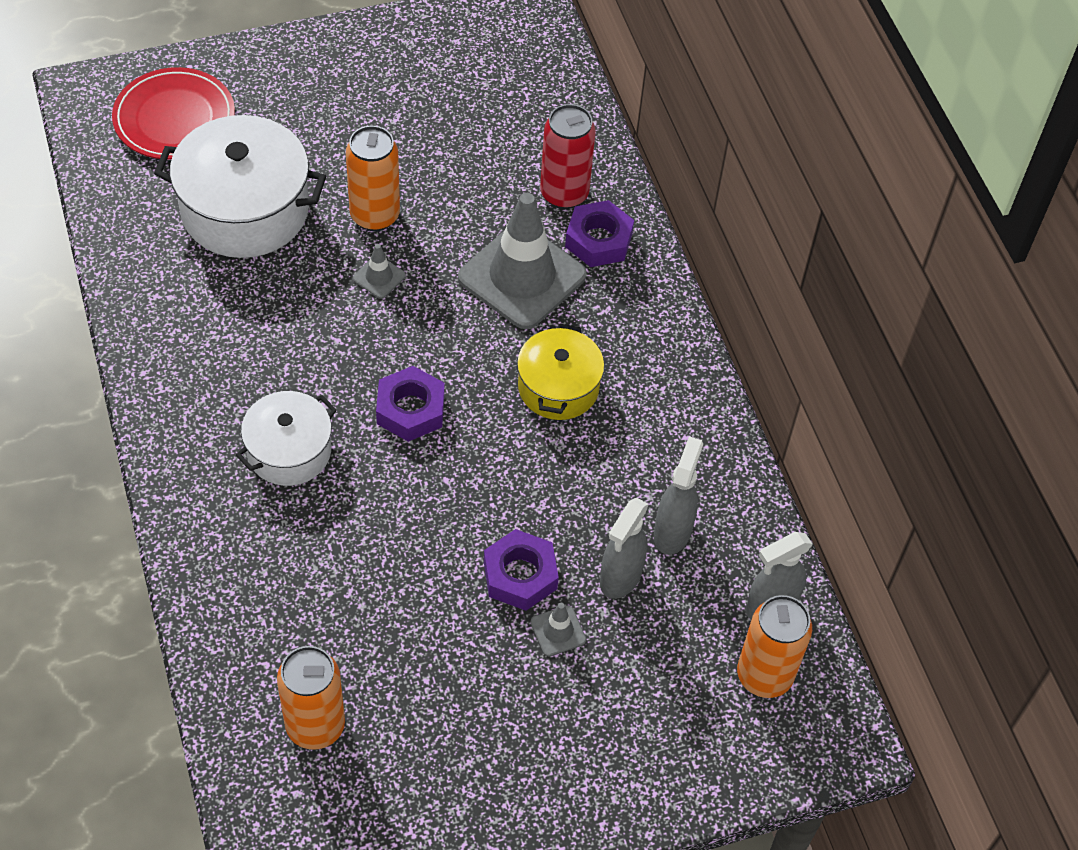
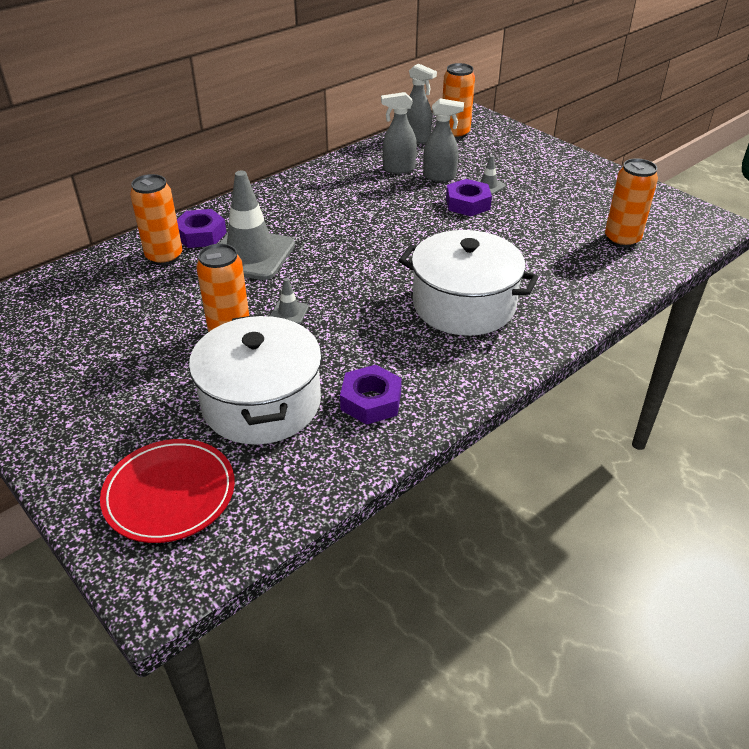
camera: 110 degrees left, 15 degrees down
white pot [236,391,337,486] -> white pot [399,230,538,336], size x1.65
purple nut [376,366,445,442] -> purple nut moved to [340,365,402,425]
yellow pot [517,323,604,420] -> none
red can [540,104,596,209] -> orange can [130,174,183,265]

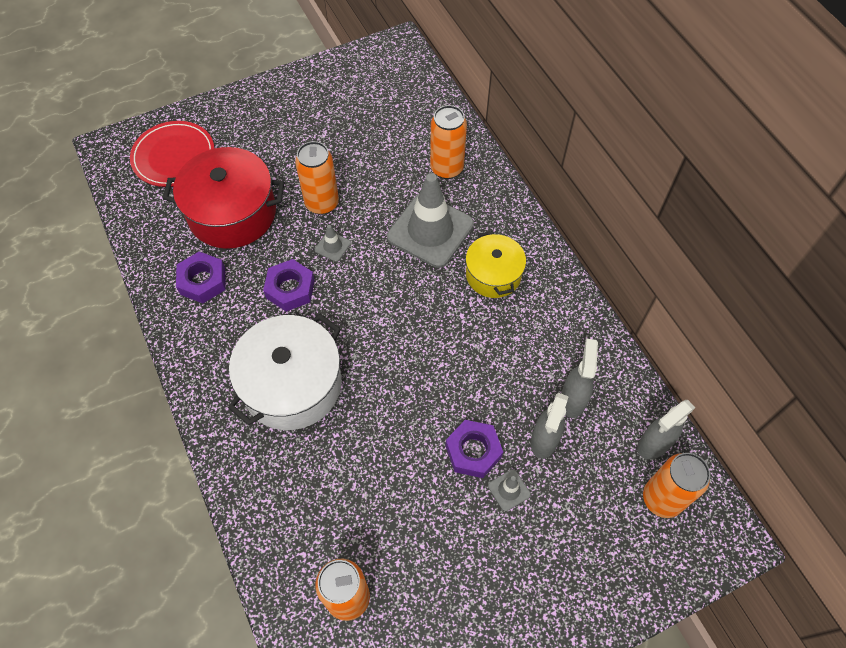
camera: 105 degrees right, 20 degrees up
purple nut [177,209,227,248] -> purple nut moved to [263,259,315,312]
white pot [189,314,322,444] -> red pot [163,147,284,249]
none -> yellow pot [466,231,526,298]

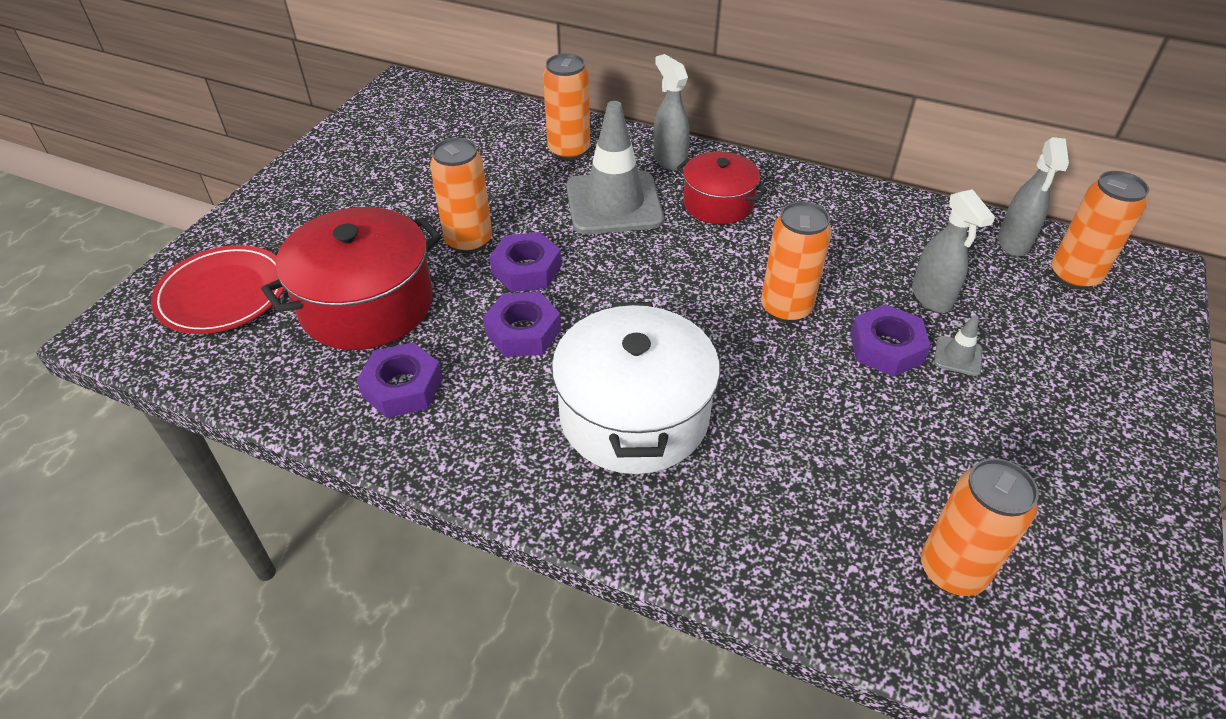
camera: 40 degrees left, 15 degrees down
grey traffic cone [315,225,351,262] -> purple nut [489,232,561,292]
yellow pot [466,231,526,298] -> red pot [677,151,767,225]
grey spray bottle [561,339,598,418] -> grey spray bottle moved to [653,54,690,171]
none -> orange can [761,201,832,323]

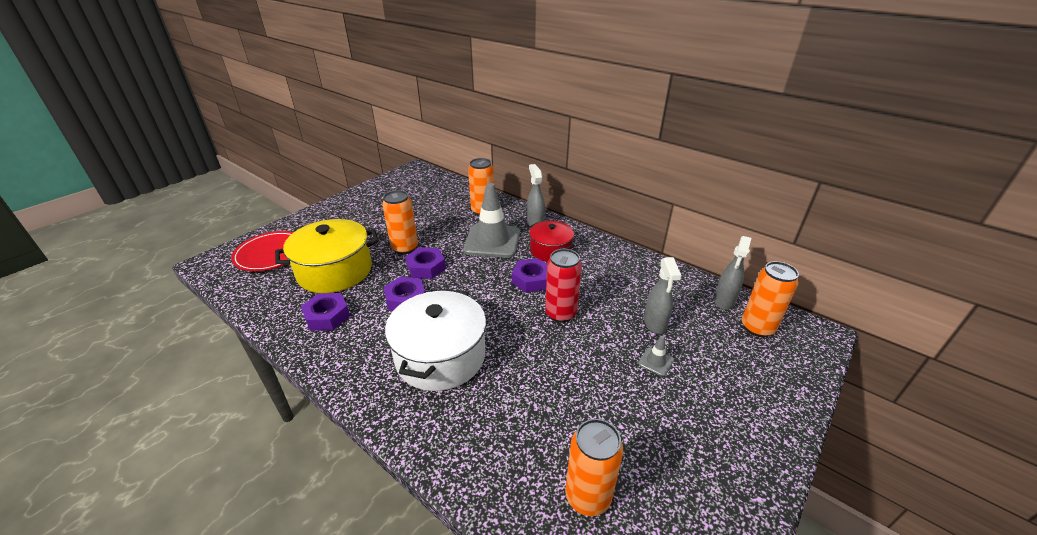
camera: 15 degrees right, 10 degrees down
red pot [261,207,442,350] -> yellow pot [275,219,379,293]
orange can [761,201,832,323] -> red can [545,249,582,323]
purple nut [850,304,931,377] -> purple nut moved to [512,258,547,293]

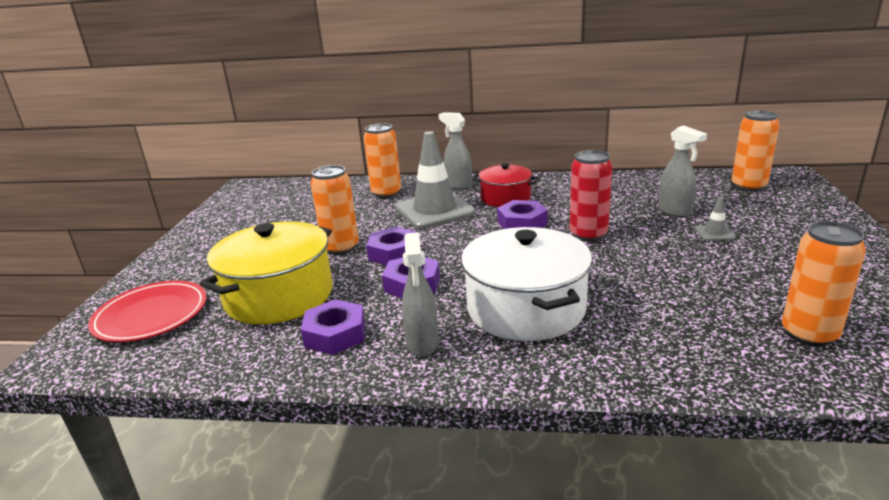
camera: 30 degrees left, 10 degrees down
grey spray bottle [714,236,751,310] -> grey spray bottle moved to [402,232,439,357]

